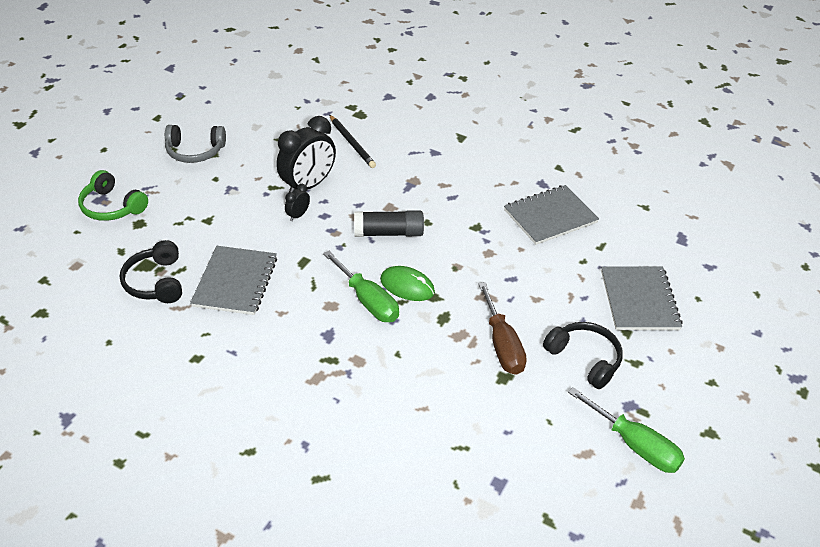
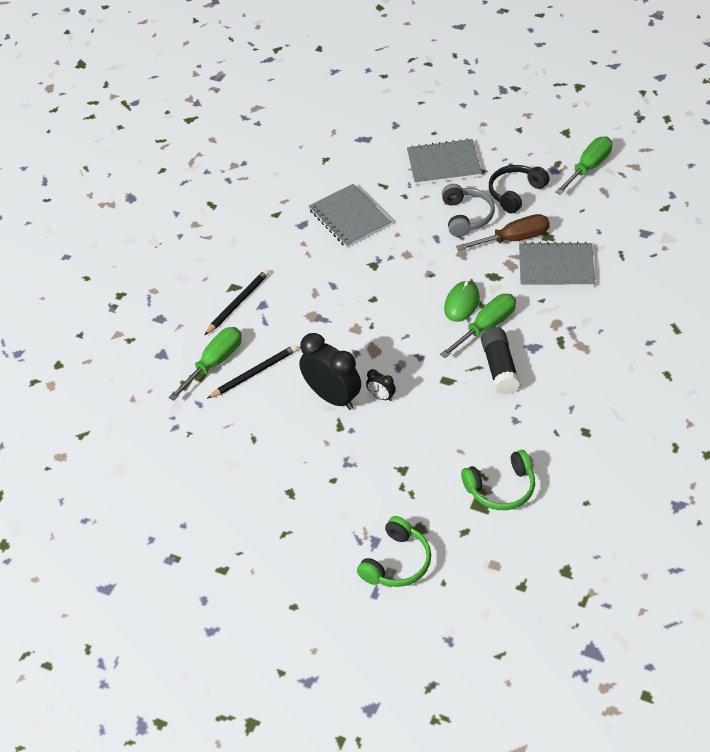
camera: 90 degrees left, 5 degrees up
black headphones [120,240,182,303] -> green headphones [461,450,535,510]
grey headphones [165,125,226,163] -> grey headphones moved to [442,184,495,237]
grey notebook [190,246,277,315] -> grey notebook moved to [519,242,595,287]
black glue stick [354,210,424,237] -> black glue stick moved to [481,327,520,395]
none -> green screwdriver [168,327,242,401]
none -> black pencil [205,269,269,335]

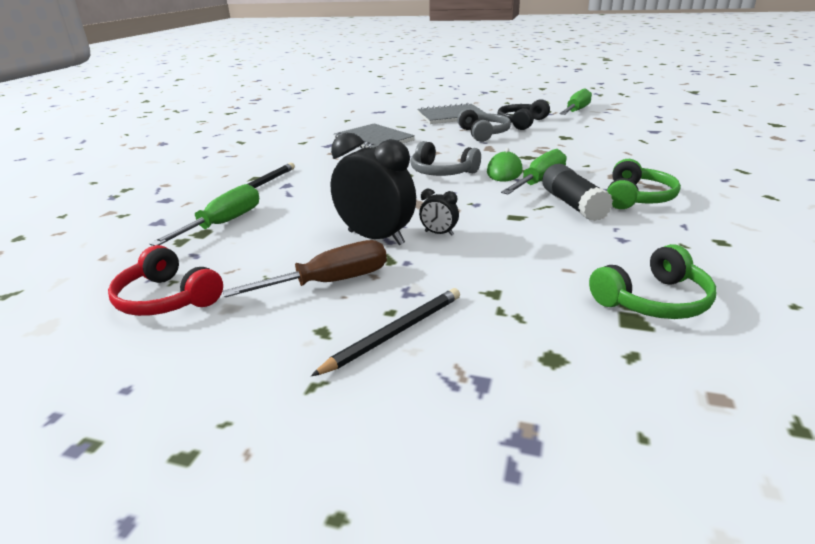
camera: 10 degrees left, 20 degrees down
black pencil [207,345,298,399] -> black pencil moved to [311,288,460,376]
green headphones [357,516,431,587] -> green headphones moved to [607,159,681,209]
brown screwdriver [456,214,550,251] -> brown screwdriver moved to [223,240,387,297]
grey notebook [519,242,595,287] -> none
none -> red headphones [108,245,223,316]
none -> grey headphones [411,141,481,176]

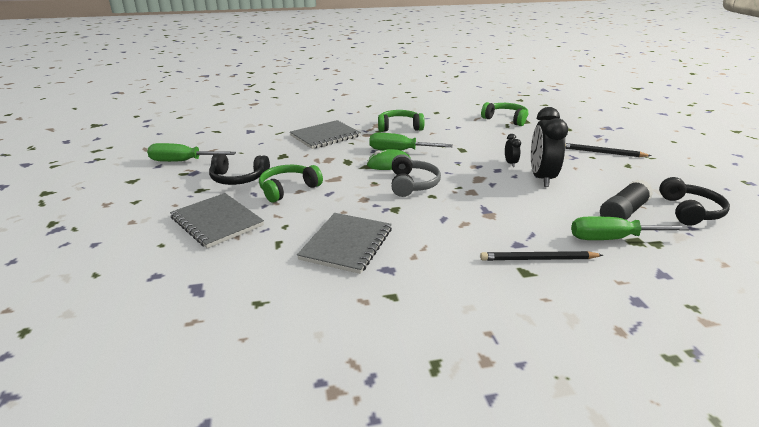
camera: 120 degrees left, 0 degrees up
red headphones [108,245,223,316] -> black headphones [659,177,730,226]
brown screwdriver [223,240,387,297] -> none
grey headphones [457,109,511,142] -> green headphones [259,165,323,202]
black glue stick [542,164,613,221] -> black glue stick moved to [600,180,653,220]
none -> grey notebook [290,120,361,149]

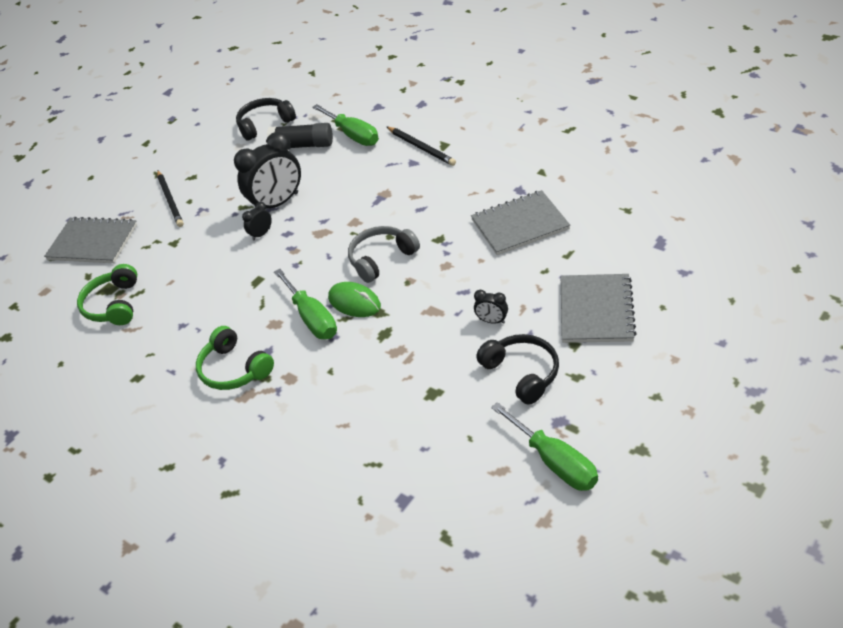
camera: 125 degrees left, 15 degrees up
green headphones [259,165,323,202] -> black clock [474,290,508,324]
grey notebook [290,120,361,149] -> grey notebook moved to [44,217,137,263]

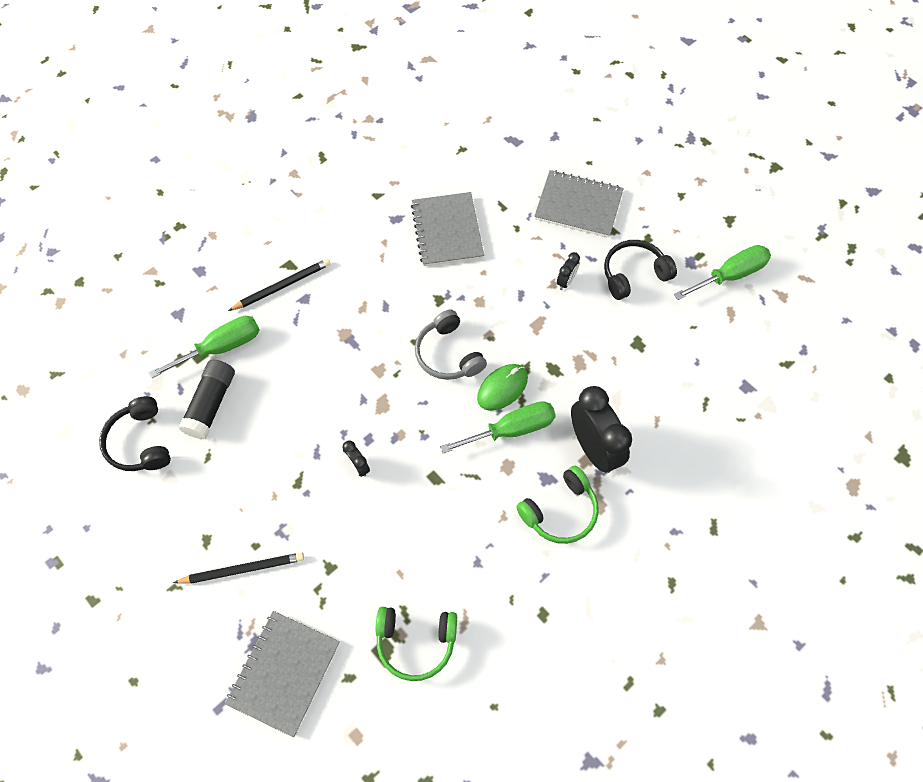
camera: 85 degrees left, 20 degrees up
black clock [234,132,301,209] -> black clock moved to [571,386,632,473]

